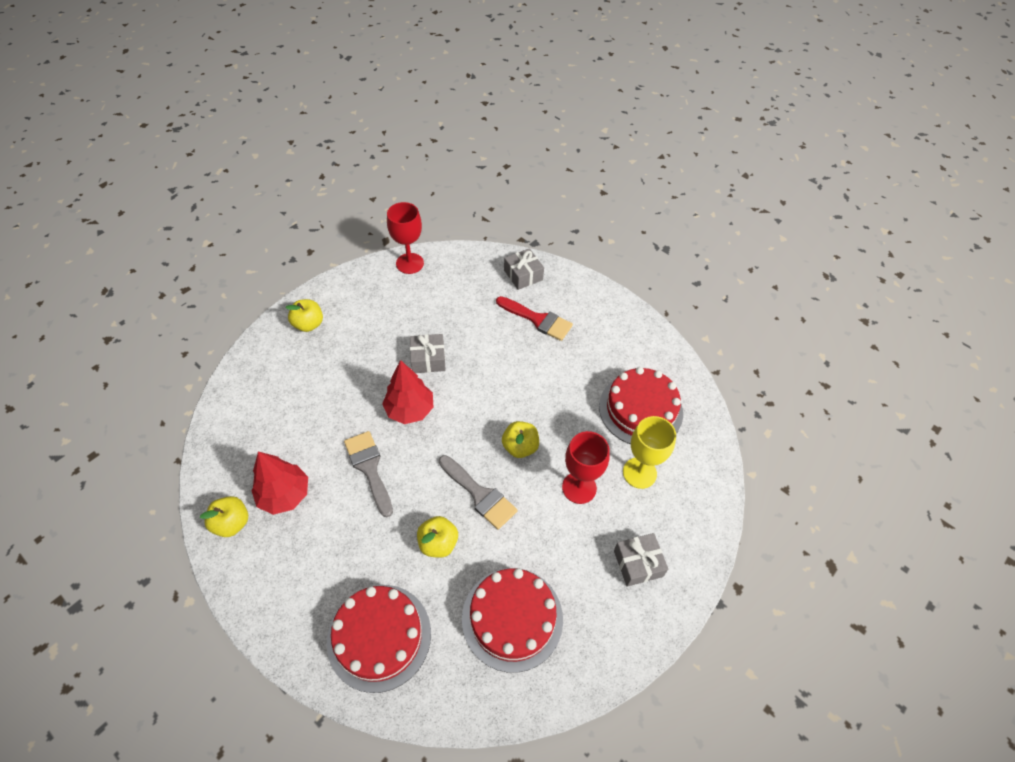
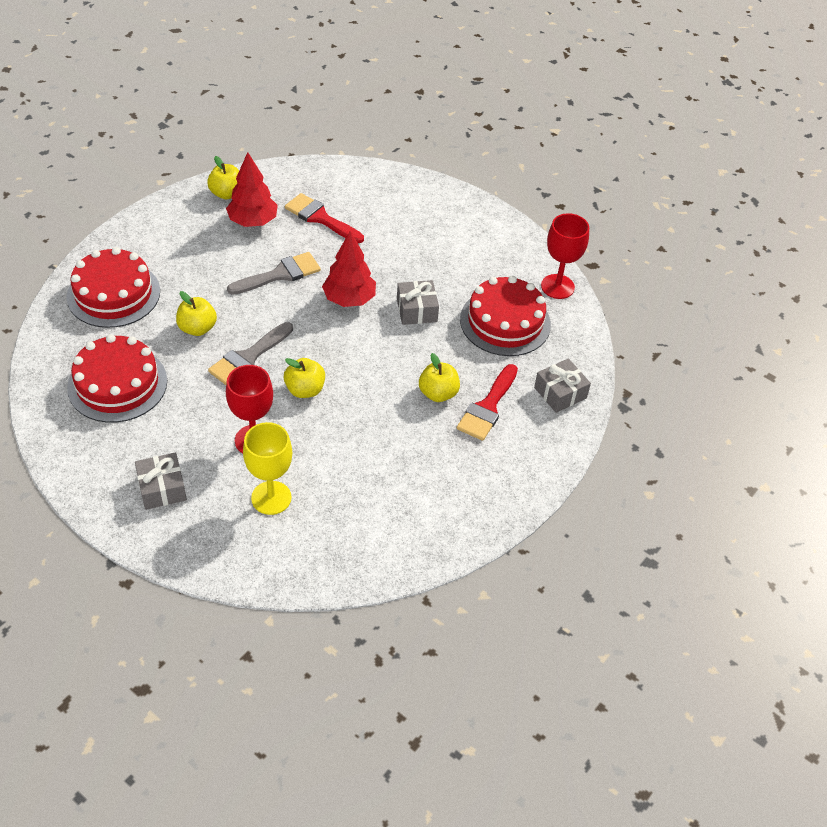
camera: 85 degrees right, 5 degrees down
yellow apple [285,299,323,332] -> yellow apple moved to [419,353,460,402]
red cake [599,367,683,444] -> red cake moved to [460,276,551,356]
none -> red brush [285,193,364,243]

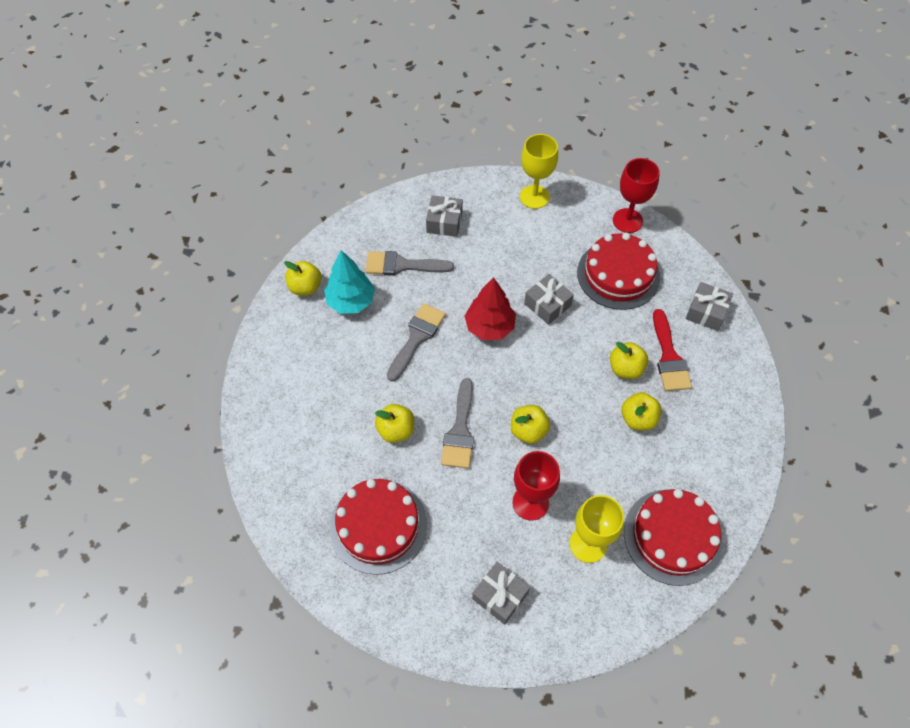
camera: 30 degrees left, 10 degrees up
red cake [67,247,160,328] -> red cake moved to [624,489,723,586]
red tree [226,152,278,227] -> turquoise tree [324,250,375,314]
red brush [285,193,364,243] -> grey brush [366,251,454,276]
none -> grey gift [426,195,463,237]
none -> yellow goblet [520,134,558,209]
none -> yellow apple [621,392,661,430]

